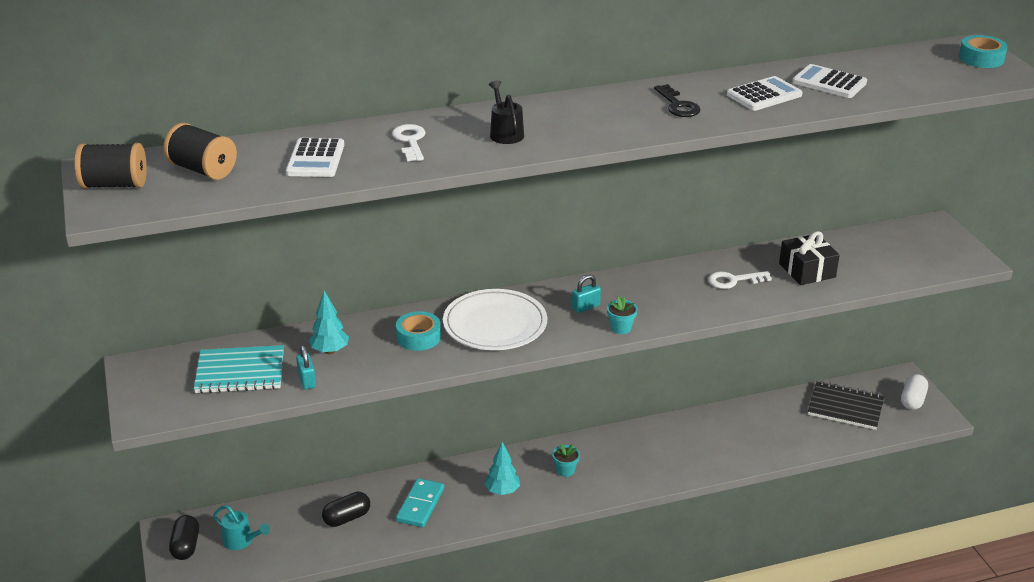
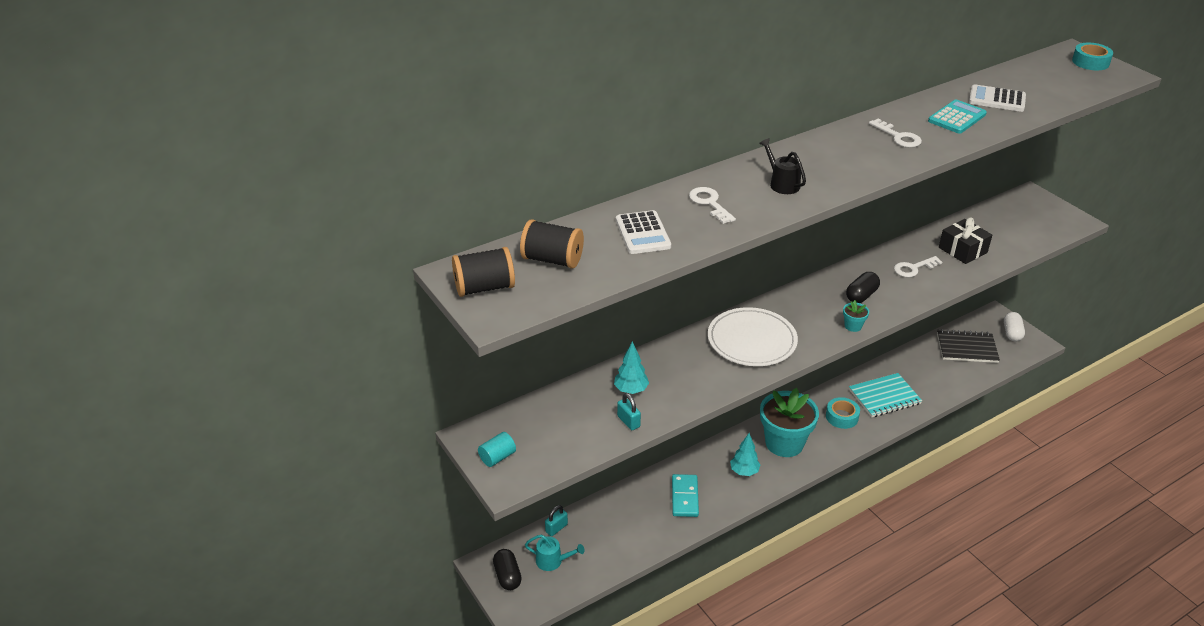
camera: 15 degrees left, 5 degrees up
turquoise notebook [194,345,284,394] -> turquoise notebook moved to [849,373,922,417]
black capsule [322,492,370,527] -> black capsule moved to [846,272,880,303]
turquoise tape [396,311,441,351] -> turquoise tape moved to [826,397,860,429]
turquoise flower pot [552,444,580,477] -> turquoise flower pot [760,388,819,457], size x2.49
turquoise padlock [572,274,601,313] -> turquoise padlock moved to [545,505,568,536]
black key [654,84,701,117] -> white key [869,118,922,148]
white calculator [727,76,802,111] -> turquoise calculator [928,100,987,134]
none -> turquoise cylinder [478,432,516,467]

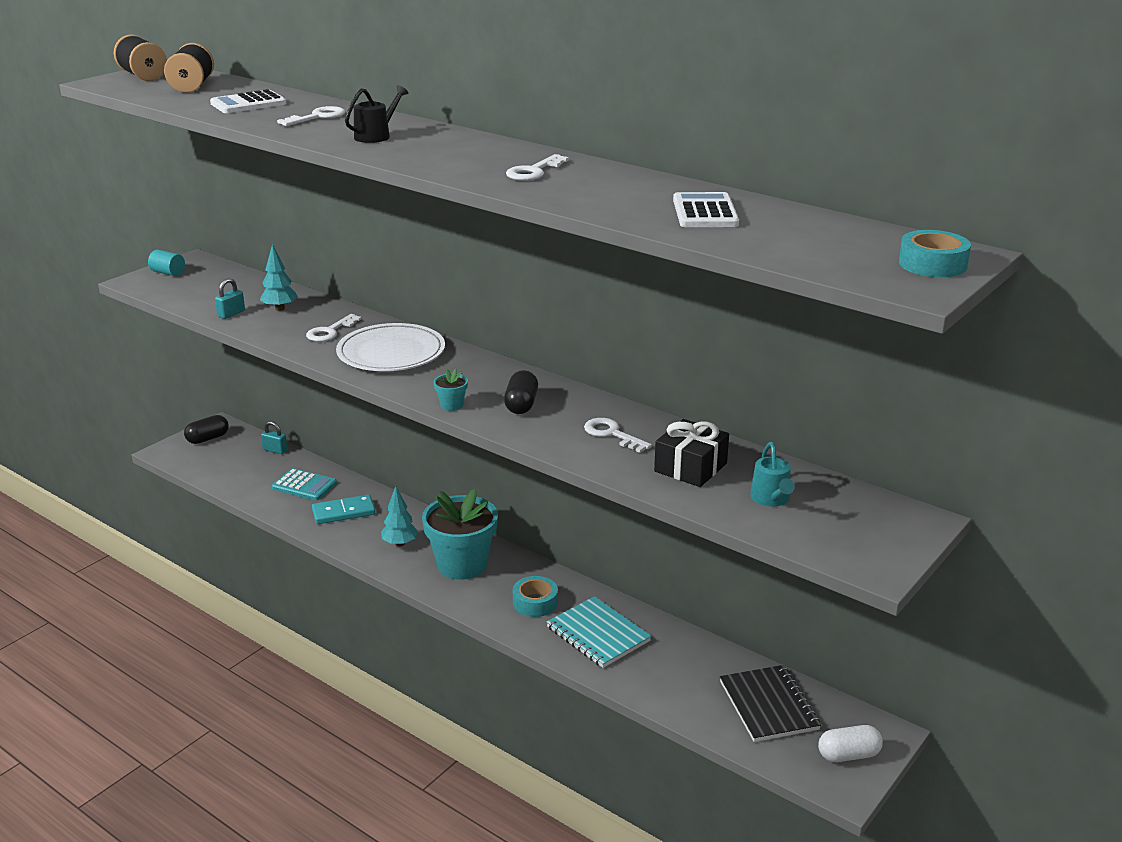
camera: 70 degrees right, 10 degrees down
turquoise watering can [525,535,585,571] -> turquoise watering can moved to [750,442,795,506]
black capsule [846,272,880,303] -> black capsule turned 75 degrees clockwise [504,370,538,414]
turquoise calculator [928,100,987,134] -> turquoise calculator moved to [272,468,337,501]
none -> white key [306,314,362,342]

